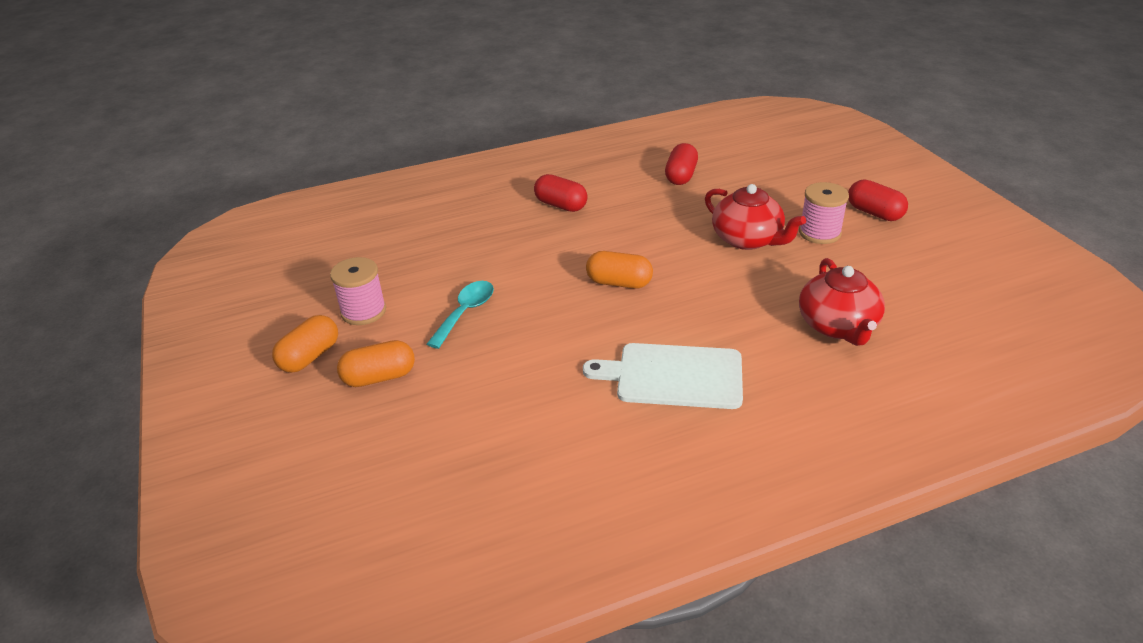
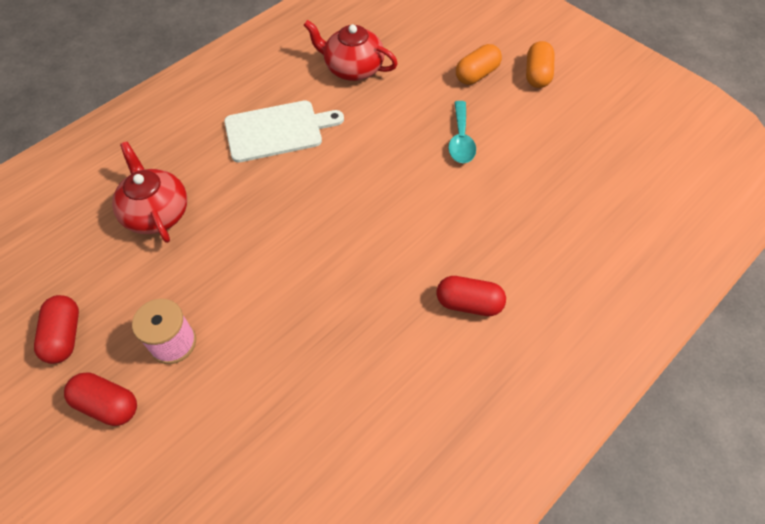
camera: 155 degrees right, 20 degrees up
pink spool [330,257,386,325] -> none
orange capsule [586,251,653,289] -> none
red capsule [665,143,698,185] -> red capsule moved to [34,295,79,364]
red teapot [705,184,806,250] -> red teapot moved to [304,20,398,81]

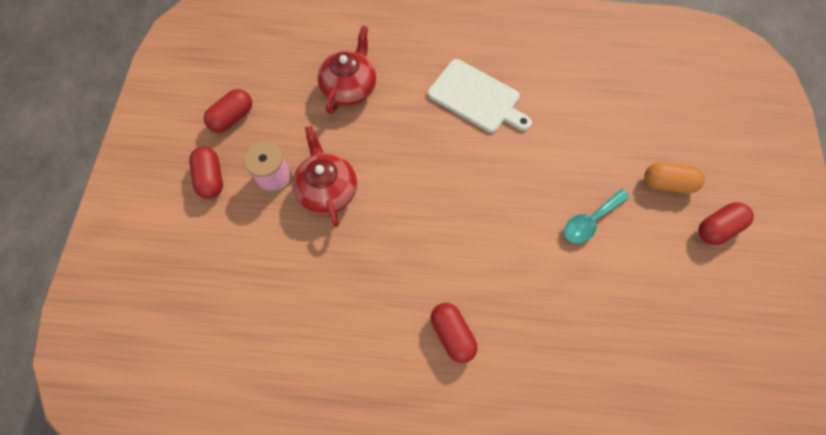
camera: 50 degrees right, 10 degrees up
red teapot [304,20,398,81] -> red teapot moved to [292,126,357,227]
orange capsule [526,41,555,88] -> red capsule [698,202,754,245]

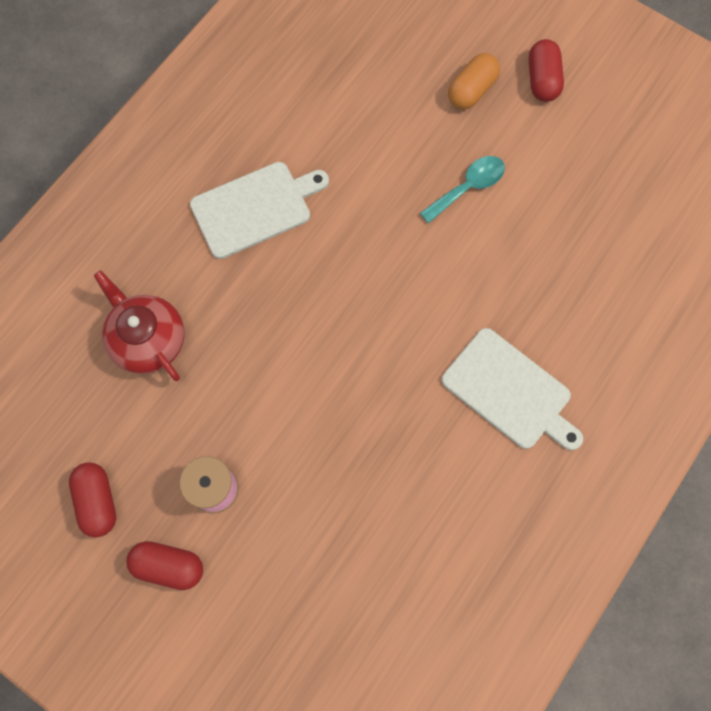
camera: 60 degrees left, 5 degrees up
red teapot [292,126,357,227] -> none
red capsule [431,303,478,363] -> white cutting board [442,328,583,450]
turquoise spoon [564,189,630,243] -> turquoise spoon turned 120 degrees counterclockwise [420,156,505,223]

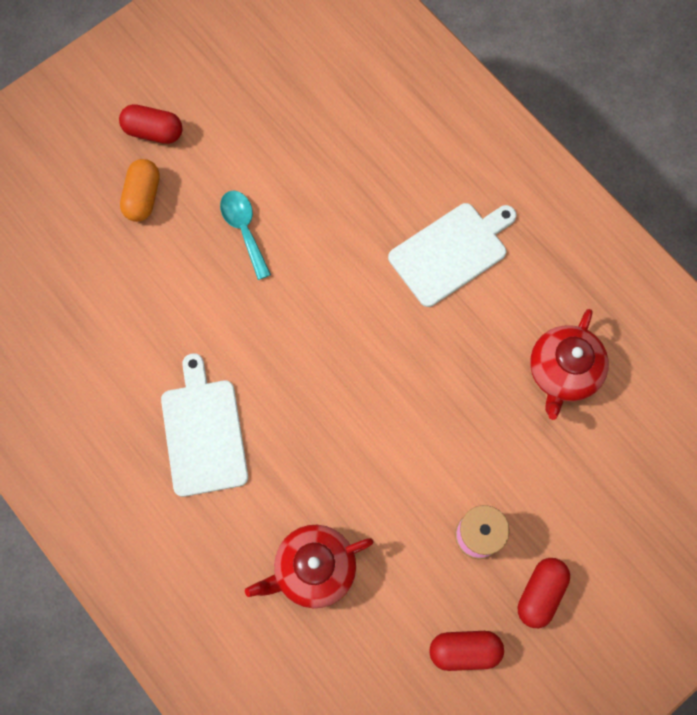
camera: 75 degrees left, 0 degrees up
orange capsule [448,53,500,109] -> orange capsule turned 45 degrees clockwise [120,159,160,222]
none -> red teapot [530,309,609,420]

